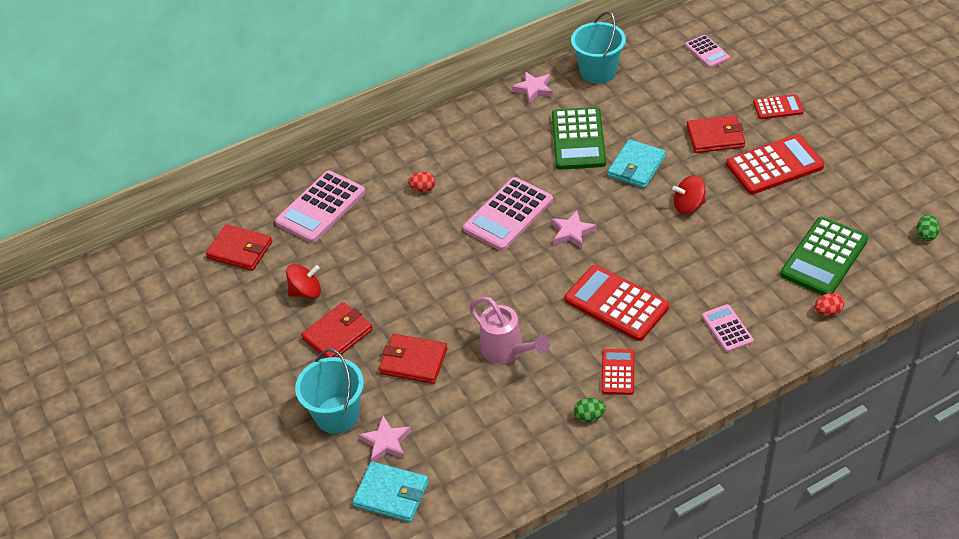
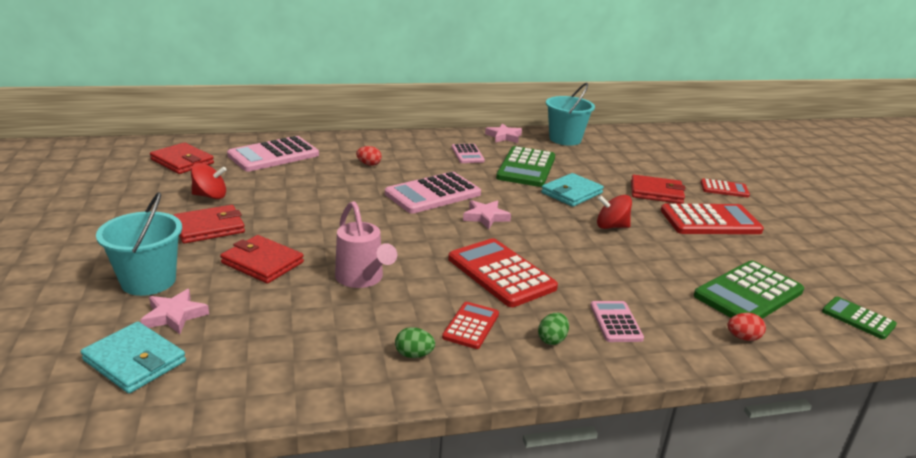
camera: 10 degrees right, 20 degrees down
pink calculator [685,35,730,68] -> pink calculator moved to [452,144,485,163]
green egg [916,214,940,241] -> green egg moved to [538,313,569,345]
none -> green calculator [822,297,897,339]

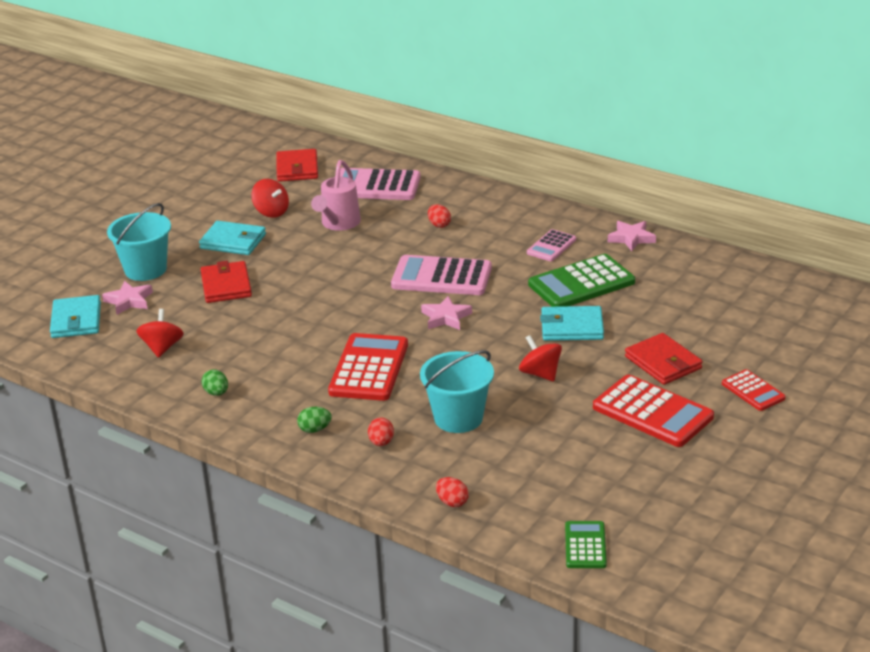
camera: 50 degrees right, 5 degrees up
red wallet [173,205,245,244] -> turquoise wallet [199,221,266,255]
pink watering can [335,201,397,288] -> pink watering can moved to [311,160,361,231]
red calculator [442,302,499,349] -> none
turquoise bucket [546,83,595,146] -> turquoise bucket moved to [420,350,494,433]
pink calculator [590,301,644,342] -> red egg [368,418,394,446]
green calculator [694,261,804,319] -> none
none -> red spinning top [136,309,184,358]

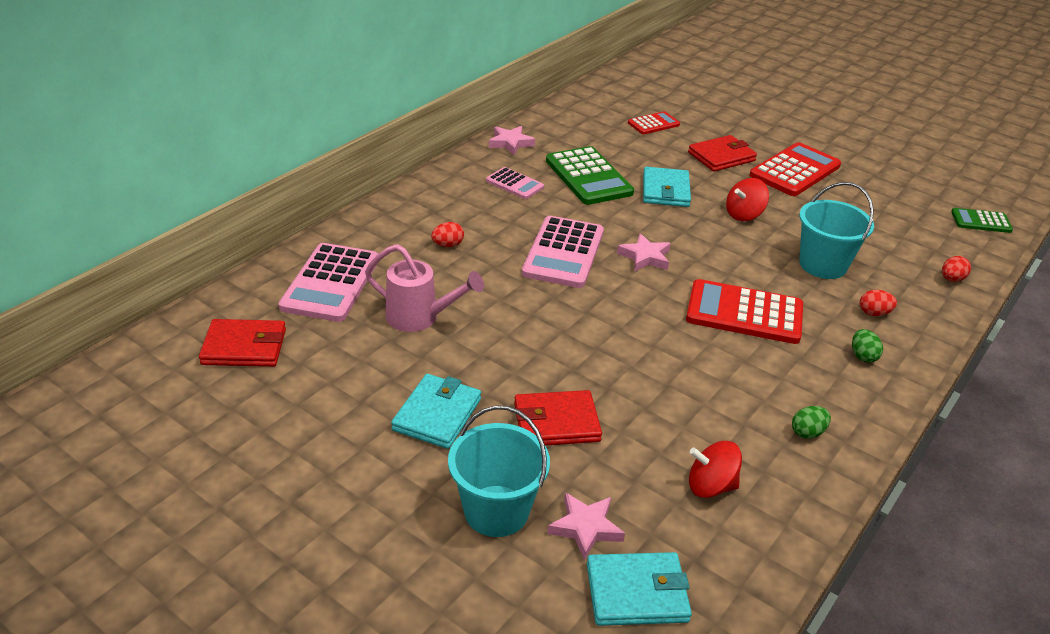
camera: 90 degrees left, 5 degrees up
red spinning top [251,179,289,218] -> none
red calculator [722,369,786,411] -> red calculator moved to [628,111,680,134]

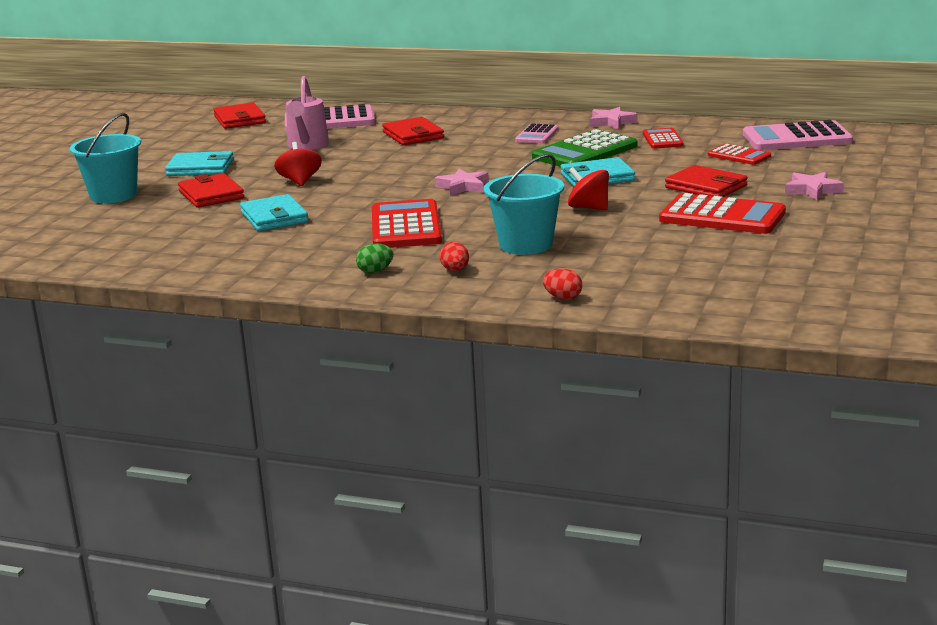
camera: 75 degrees right, 15 degrees down
red egg [431,222,464,247] -> red wallet [382,117,444,145]
pink calculator [522,216,604,288] -> pink calculator moved to [743,120,853,150]
pink star [547,492,625,560] -> pink star moved to [785,172,844,200]
turquoise wallet [587,552,692,626] -> turquoise wallet moved to [240,194,308,231]
red spinning top [689,441,742,498] -> red spinning top moved to [274,142,322,186]
green egg [792,406,831,439] -> none
green calculator [951,208,1013,233] -> none
none -> red calculator [643,128,683,149]

